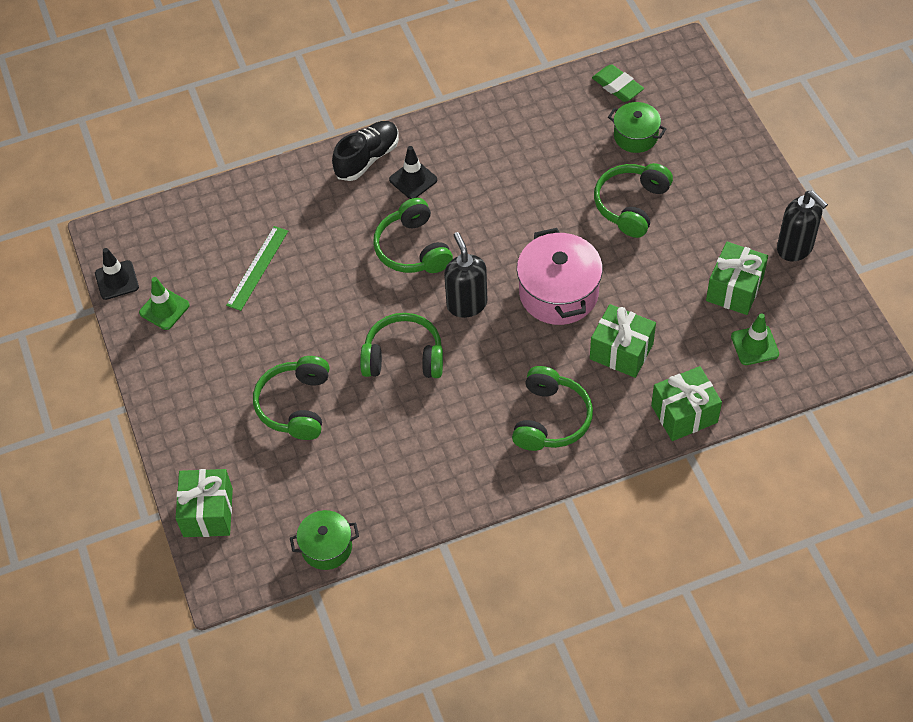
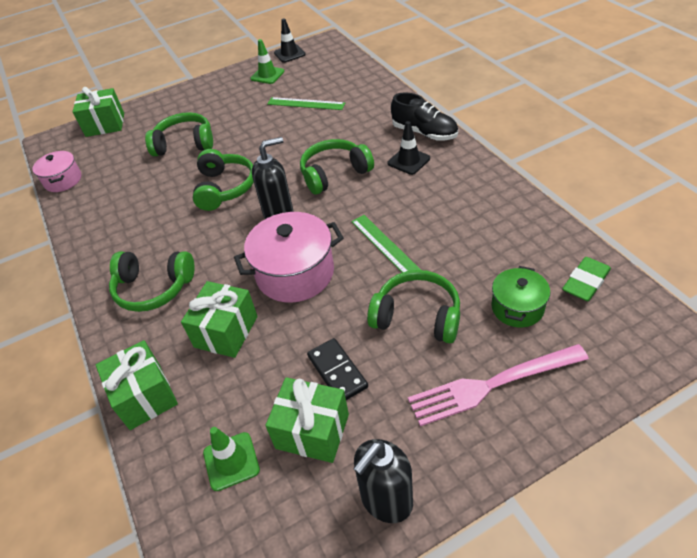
camera: 85 degrees right, 10 degrees down
green pot [290,510,359,570] -> pink pot [32,151,81,192]
none -> black domino [307,338,368,400]
none -> green ruler [351,215,421,273]
none -> pink fork [408,344,589,426]

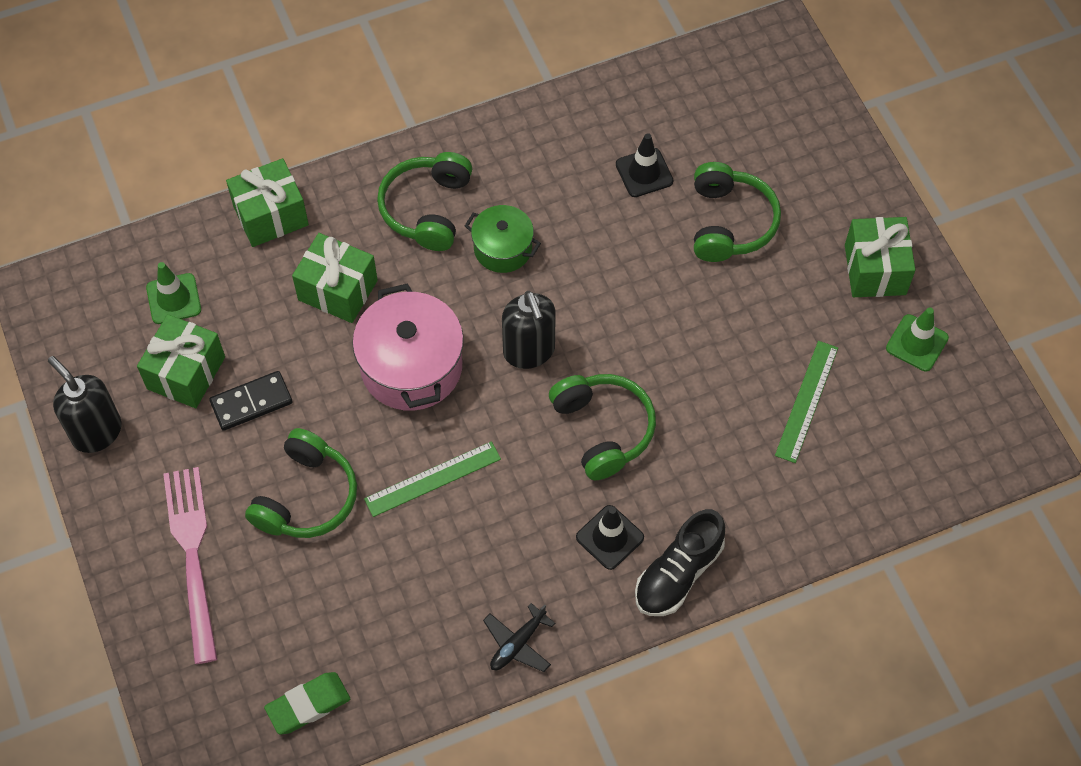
camera: 90 degrees right, 15 degrees up
pink pot [32,151,81,192] -> none
green gift [73,87,124,137] -> green gift moved to [845,217,916,297]
green headphones [193,149,254,211] -> none
black traffic cone [274,18,306,63] -> black traffic cone moved to [616,133,673,197]
green pot [491,266,550,327] -> green pot moved to [465,205,541,273]
green eraser [562,257,611,301] -> green eraser turned 75 degrees counterclockwise [264,672,350,734]
none -> black plane [483,603,555,672]

